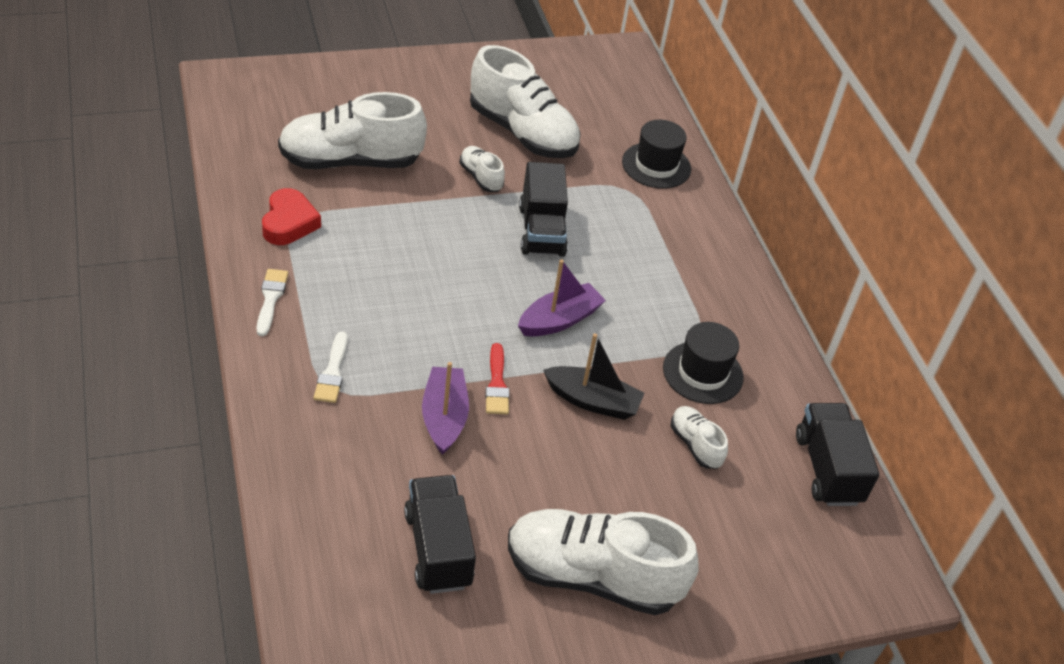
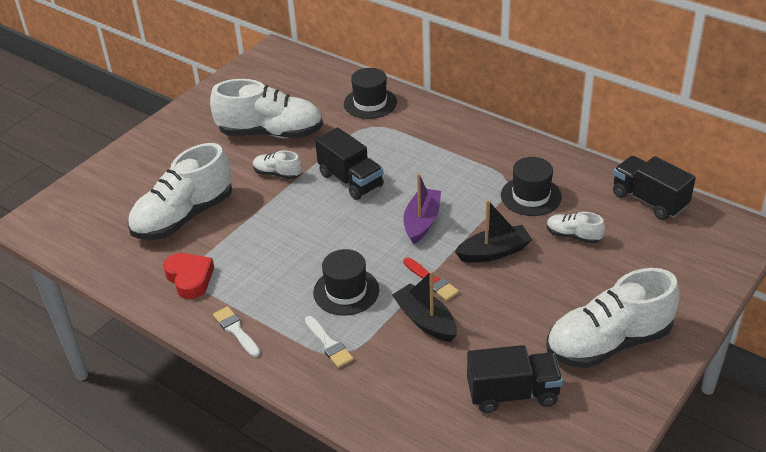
camera: 30 degrees left, 5 degrees down
black truck [404,475,476,594] -> black truck turned 135 degrees clockwise [467,345,563,413]
purple boat [422,362,469,455] -> black boat [392,271,457,342]
none -> black hat [313,249,379,316]

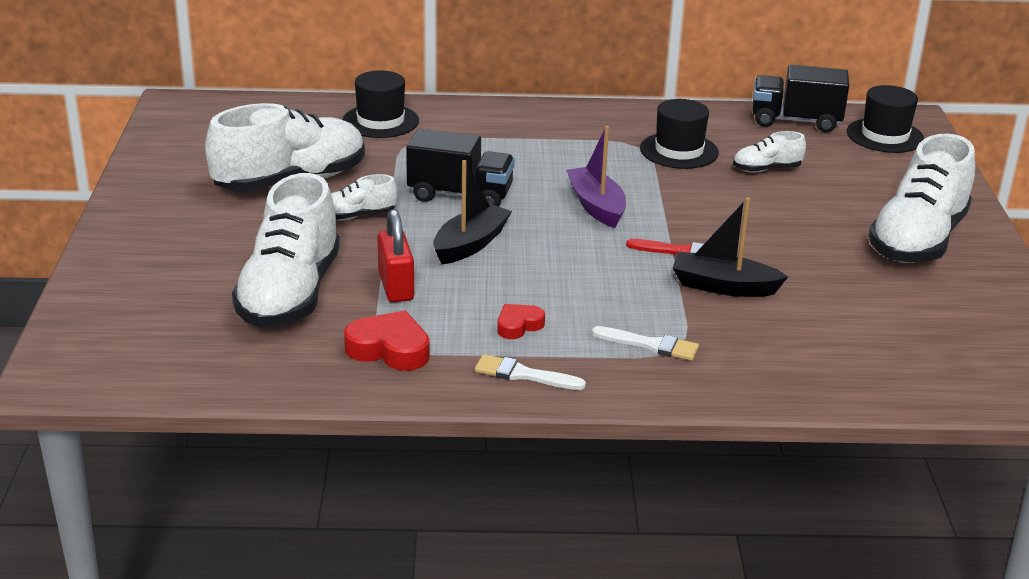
camera: 40 degrees left, 10 degrees down
black hat [313,249,379,316] -> black hat moved to [847,85,924,153]
black boat [455,200,532,263] -> black boat moved to [433,160,512,264]
black truck [467,345,563,413] -> none
none -> red padlock [378,209,414,302]
none -> red heart [497,304,545,339]

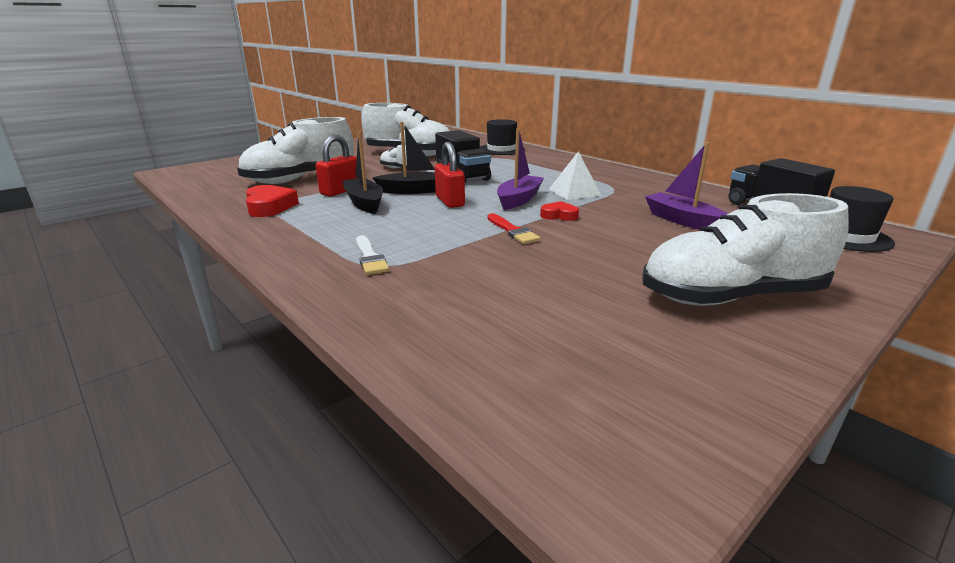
camera: 50 degrees right, 5 degrees down
white brush [475,354,586,390] -> none
red heart [497,304,545,339] -> red heart moved to [540,201,579,221]
black hat [640,99,719,169] -> none
black boat [673,197,788,297] -> black boat moved to [342,131,383,214]
white shoe [733,131,806,173] -> purple boat [645,142,728,230]
none -> red padlock [435,142,465,208]
none -> white pyramid [549,151,602,200]

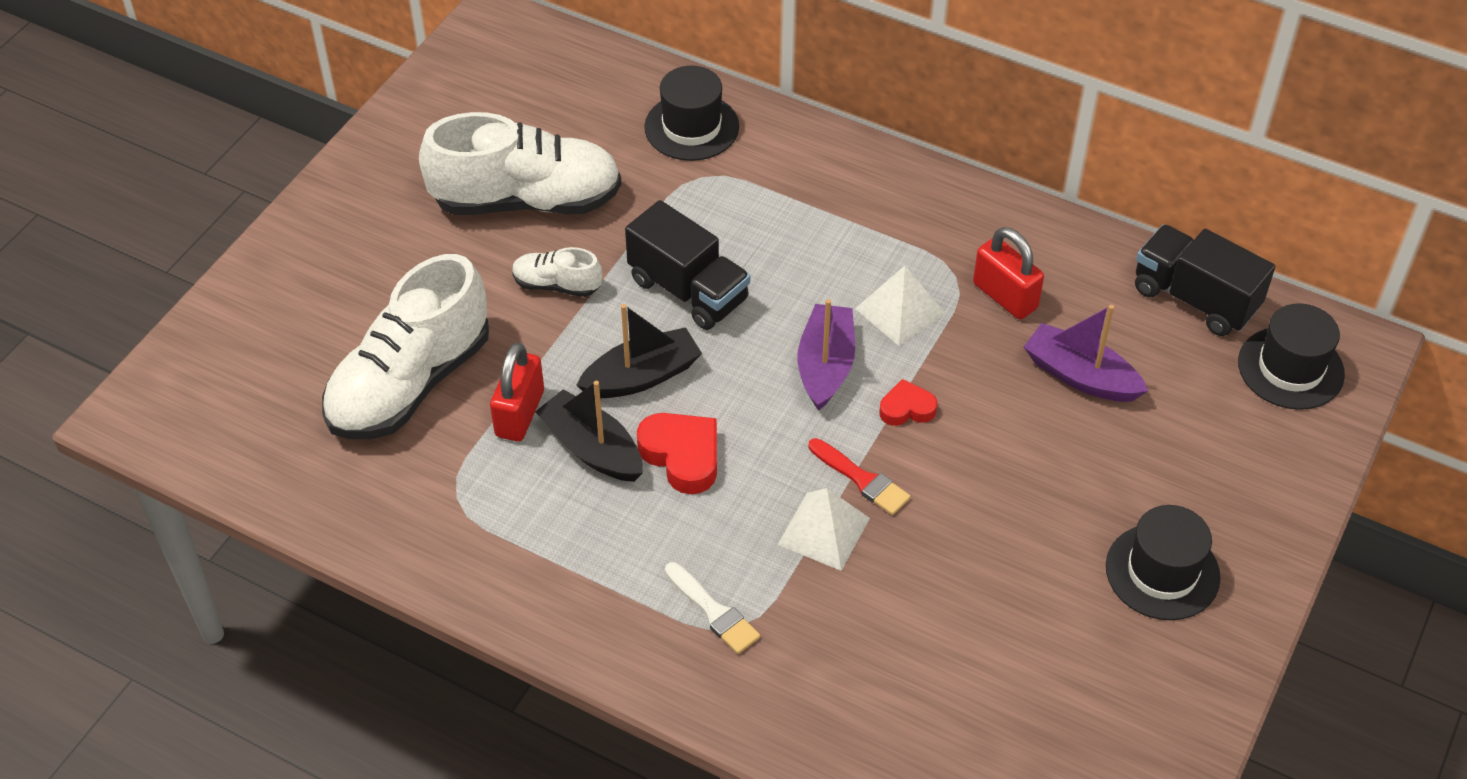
camera: 20 degrees left, 25 degrees up
red heart [246,185,299,217] -> red heart moved to [637,413,717,494]
red padlock [435,142,465,208] -> red padlock moved to [973,227,1044,319]
white shoe [642,193,849,306] -> black hat [1106,505,1221,620]
none -> white pyramid [777,488,870,571]

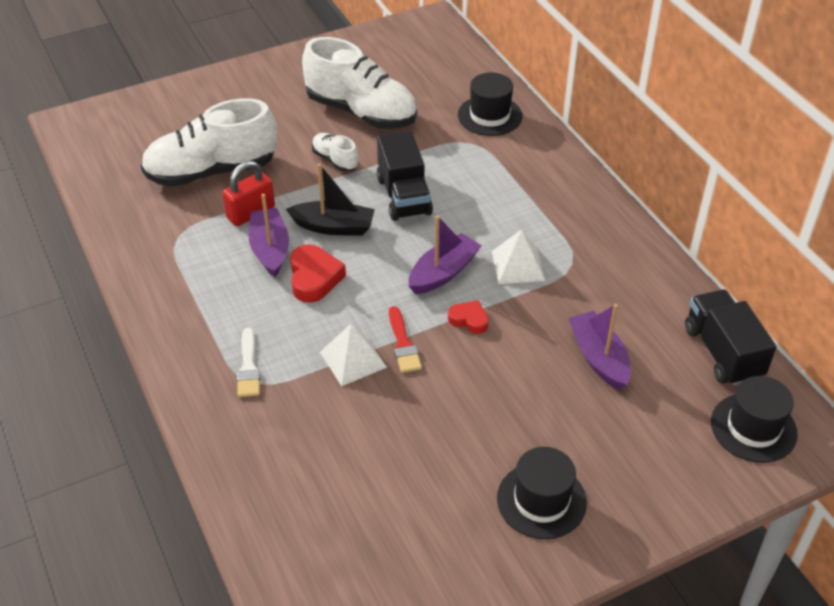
camera: 35 degrees right, 5 degrees down
black boat [535,381,643,482] -> purple boat [249,194,289,277]
red padlock [973,227,1044,319] -> none

